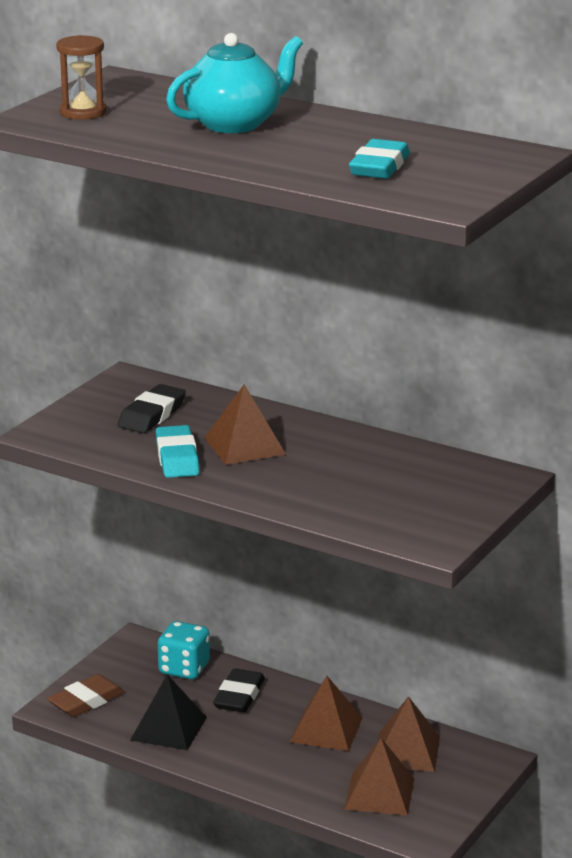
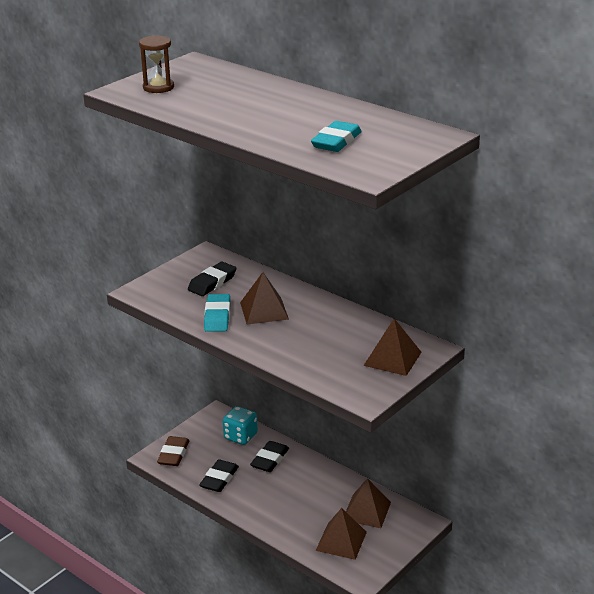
camera: 10 degrees right, 5 degrees up
brown eraser [47,674,124,717] -> brown eraser turned 45 degrees counterclockwise [157,436,189,466]
black pyramid [130,674,207,750] -> black eraser [199,459,239,492]
turquoise teapot [166,33,303,133] -> none
brown pyramid [290,676,362,751] -> brown pyramid moved to [363,318,421,376]

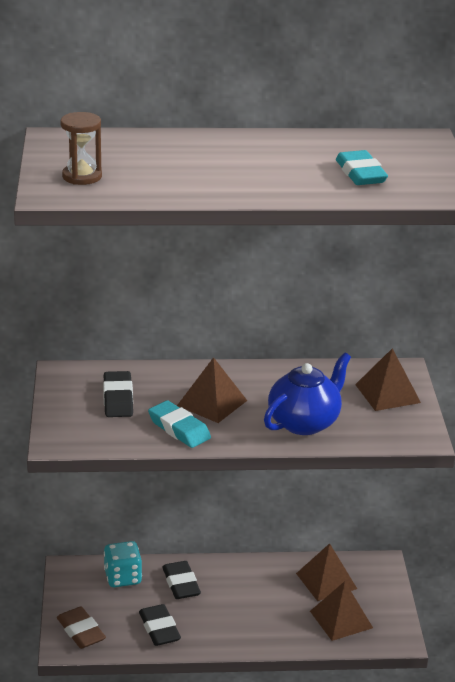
camera: 45 degrees left, 0 degrees up
none -> blue teapot [264,352,351,435]

